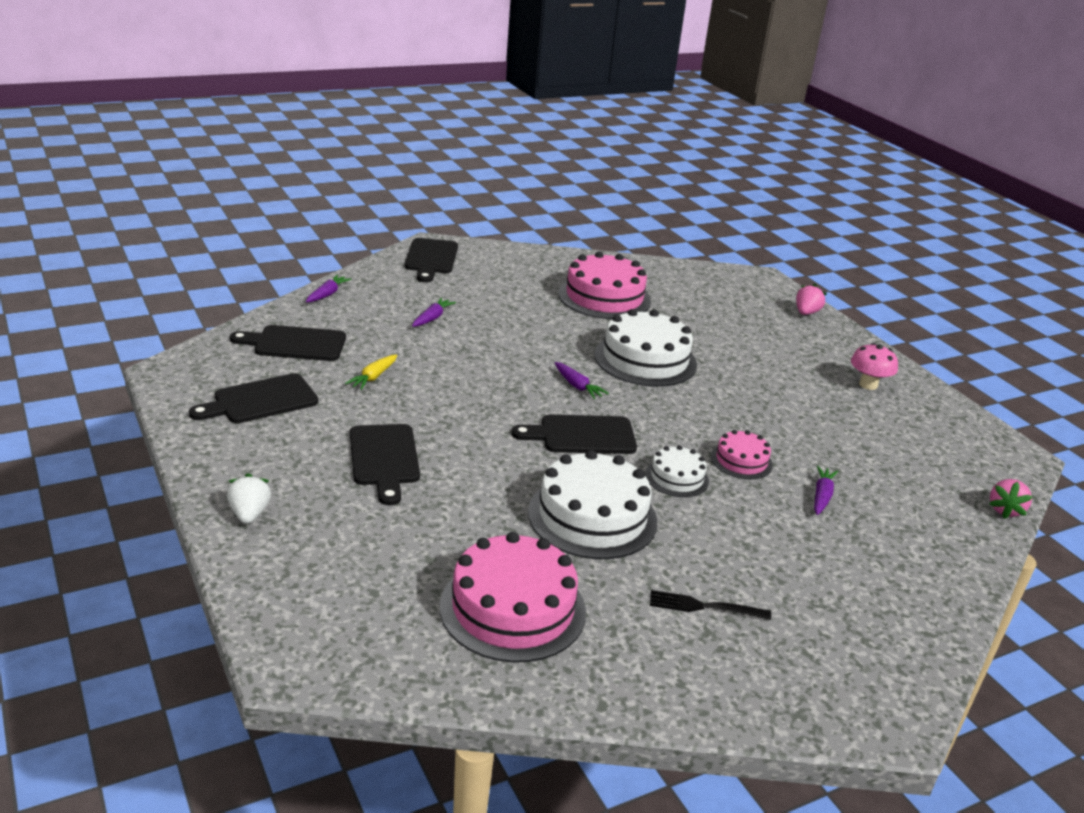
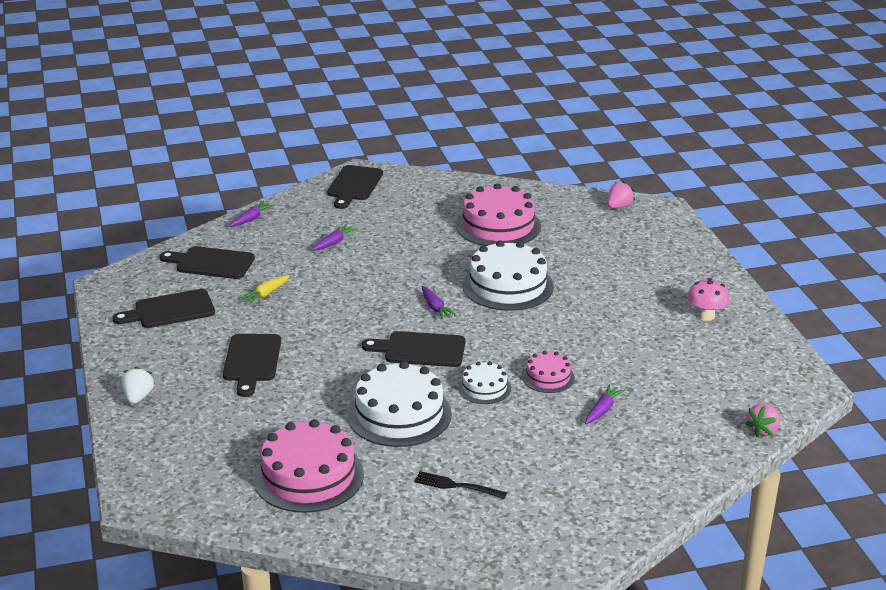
camera: 15 degrees right, 0 degrees up
pink strawberry [796,284,827,315] -> pink strawberry moved to [607,181,635,209]

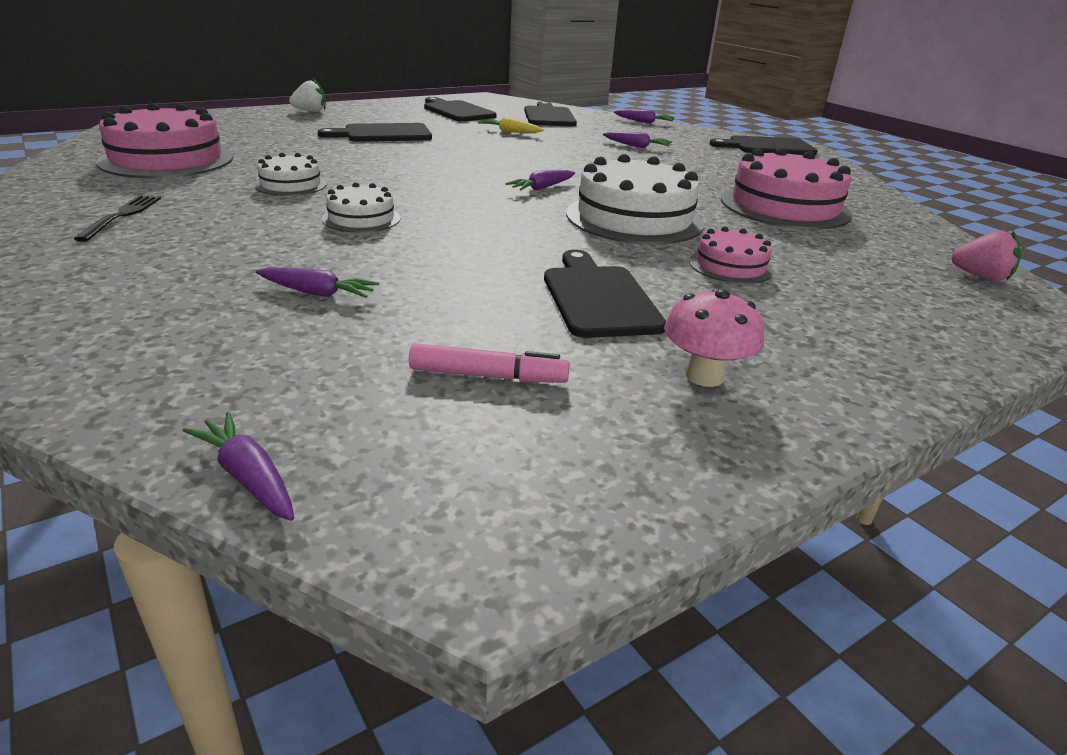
camera: 70 degrees right, 0 degrees up
white cake [348,361,452,447] -> white cake [254,153,327,196], size x0.52
black cutting board [362,331,466,367] -> black cutting board moved to [544,250,666,338]
pink cake [522,351,575,393] -> pink cake moved to [689,226,774,284]
pink strawberry [745,403,780,437] -> purple carrot [183,412,294,521]
none -> pink marker [409,343,570,383]

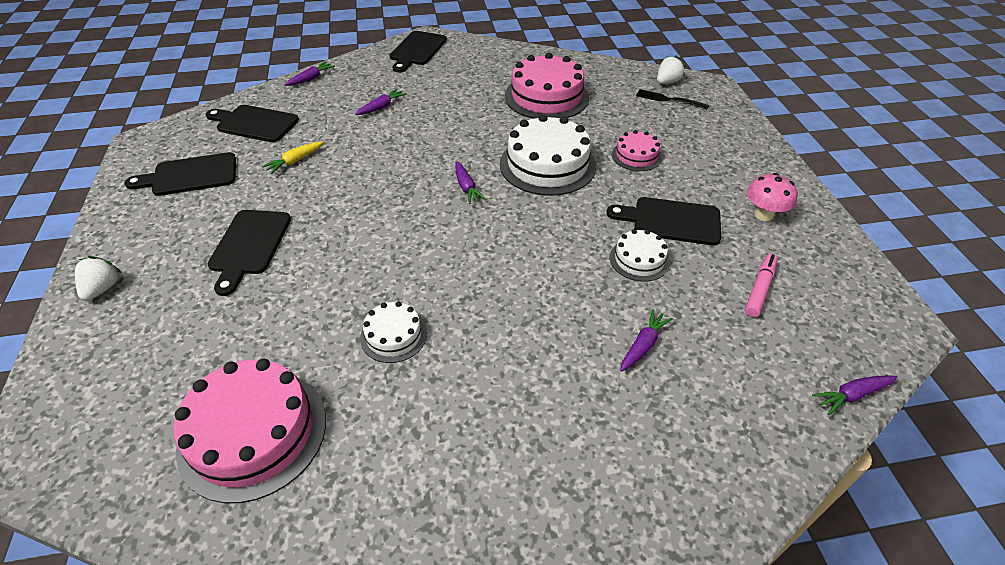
camera: 65 degrees left, 15 degrees up
black fork [74,195,161,242] -> black fork moved to [636,89,709,110]
white cake [322,182,401,233] -> white cake moved to [610,229,670,282]
pink strawberry [951,230,1021,281] -> white strawberry [657,55,686,84]

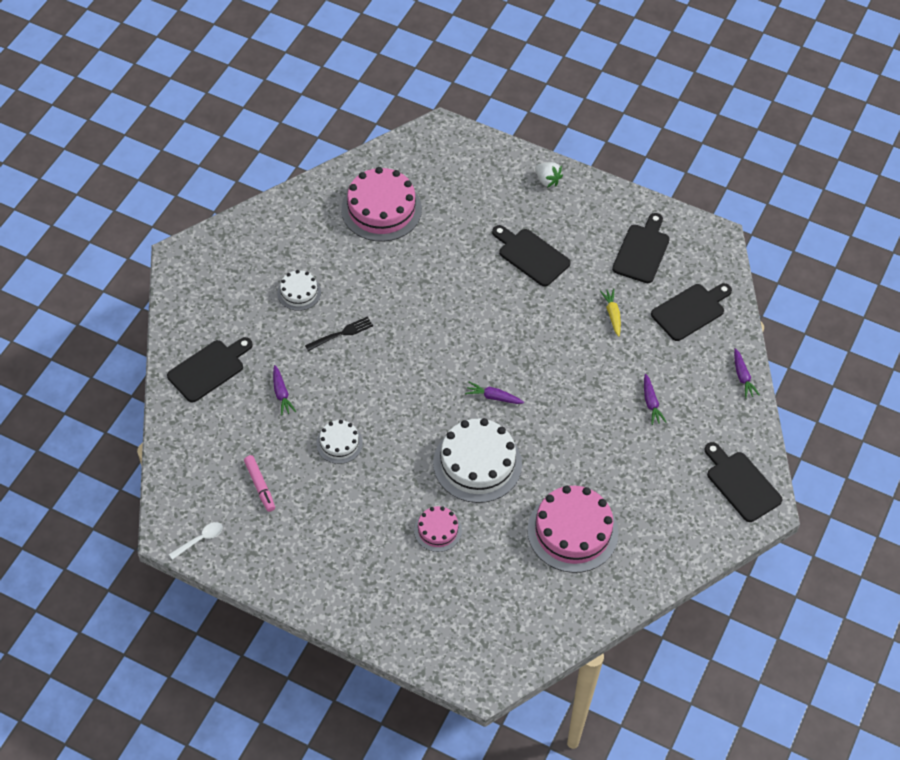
camera: 125 degrees right, 10 degrees up
white cake [360,301,427,363] -> white cake moved to [277,270,321,311]
black cutting board [607,197,721,245] -> black cutting board moved to [167,337,253,402]
black fork [636,89,709,110] -> black fork moved to [305,316,373,351]
white strawberry [657,55,686,84] -> none
pink mushroom [747,173,798,221] -> none
purple carrot [812,375,897,415] -> none
none -> white spoon [169,522,223,560]

